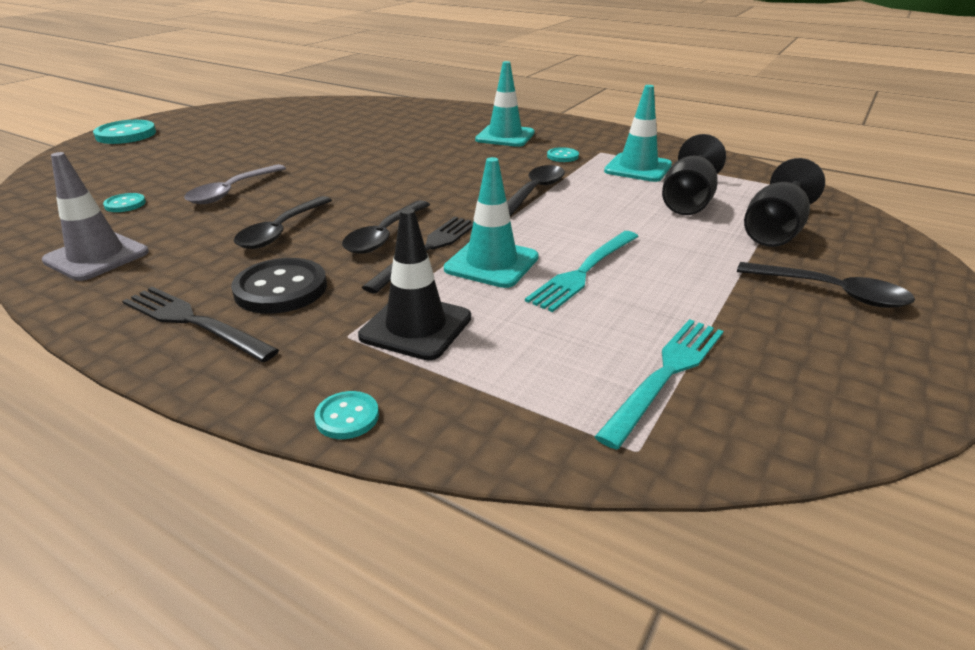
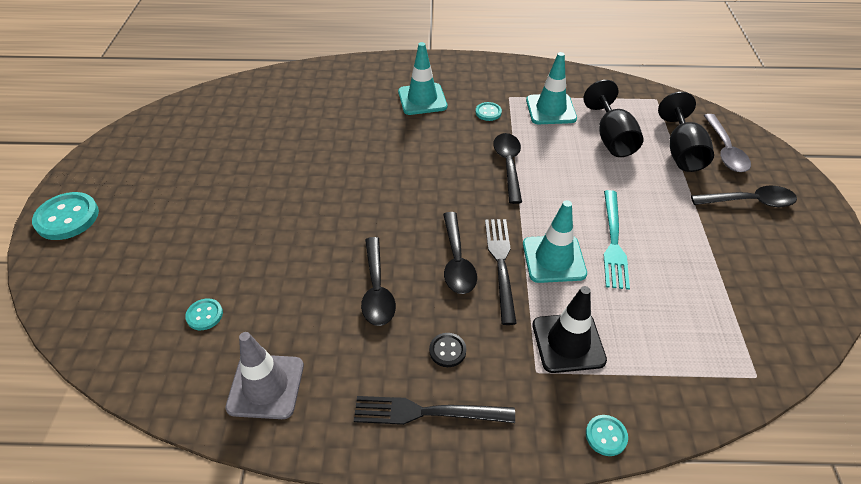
camera: 30 degrees left, 15 degrees up
grey spoon [184,164,286,204] -> grey spoon moved to [704,114,751,172]
black button [231,258,327,314] -> black button [429,333,466,367], size x0.52
turquoise fork [595,319,724,450] -> none

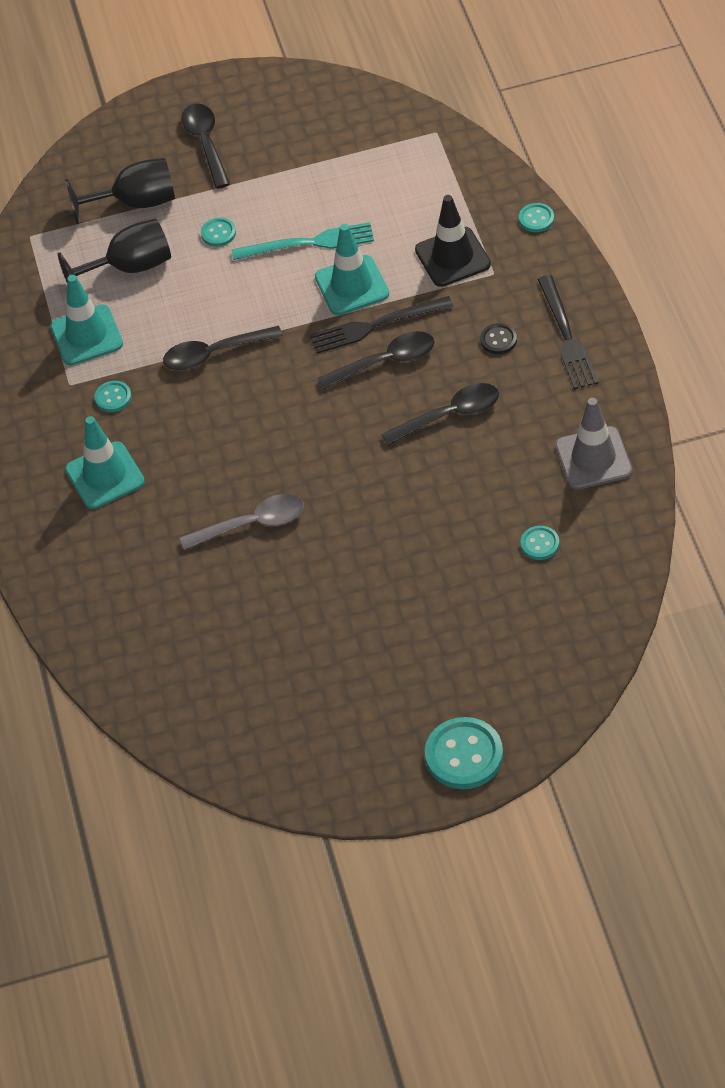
camera: 100 degrees left, 5 degrees up
grey spoon [704,114,751,172] -> grey spoon moved to [180,494,304,550]
none -> turquoise button [201,217,236,247]

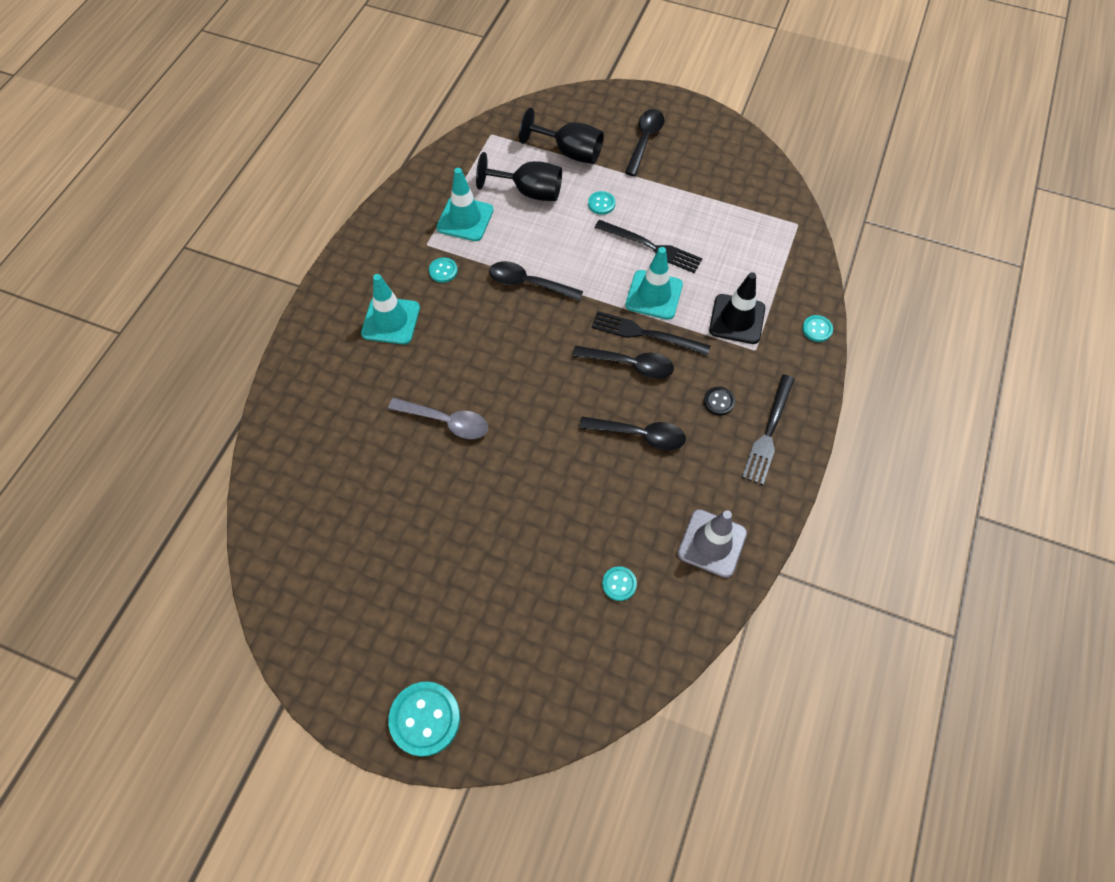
camera: 30 degrees right, 10 degrees up
turquoise fork [232,222,374,260] -> black fork [595,220,703,273]

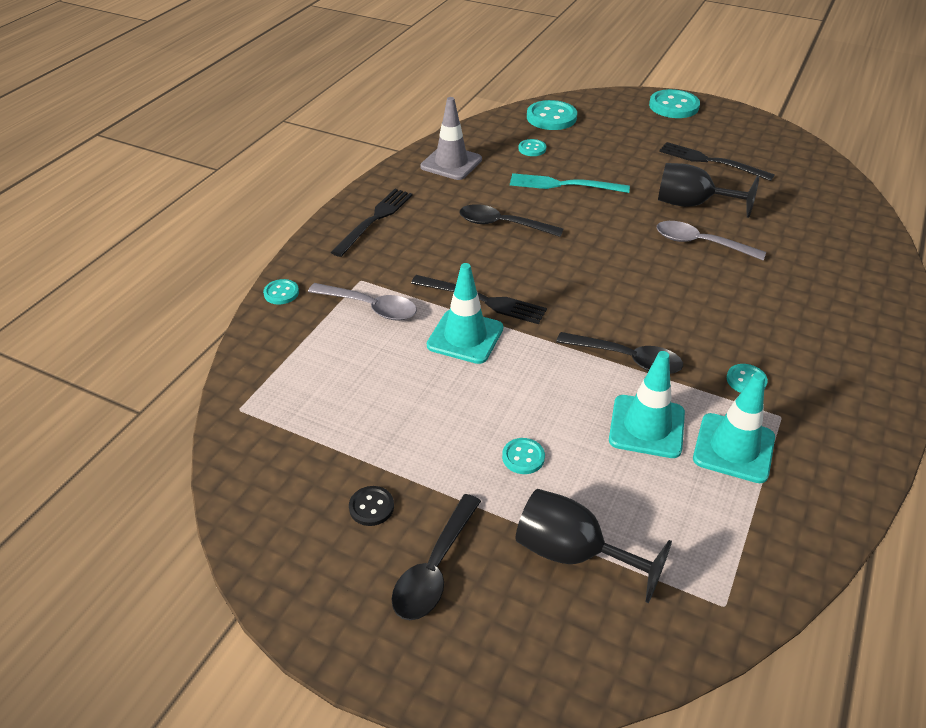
camera: 175 degrees left, 20 degrees down
turquoise traffic cone [361,274,420,344] -> turquoise traffic cone moved to [609,351,685,458]
black goblet [476,152,562,201] -> black goblet moved to [658,163,759,218]
black spoon [573,346,674,379] -> none
black fork [595,220,703,273] -> black fork moved to [659,142,775,181]
black button [704,386,735,415] -> black button moved to [349,486,394,526]
black traffic cone [709,272,765,344] -> grey spoon [308,283,417,320]
none -> turquoise fork [510,173,630,193]
none -> turquoise button [527,100,577,130]

